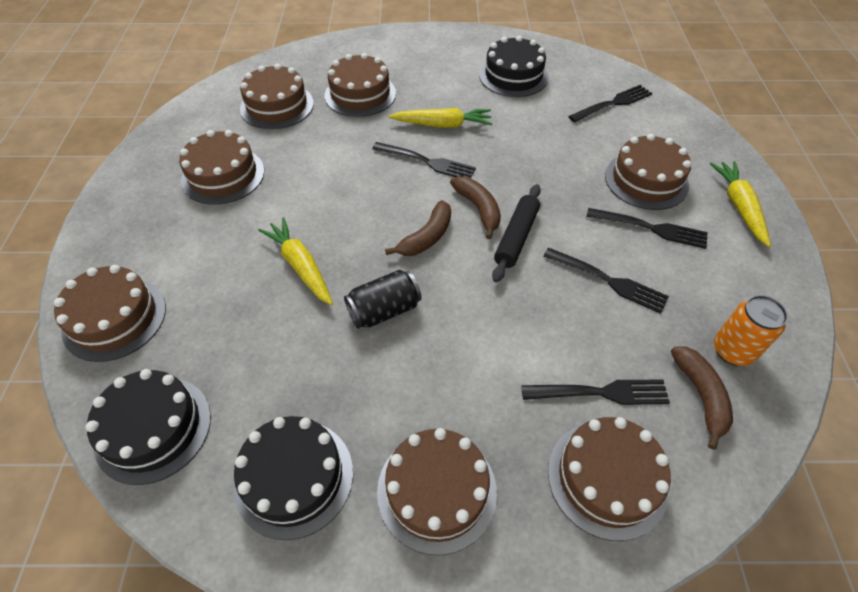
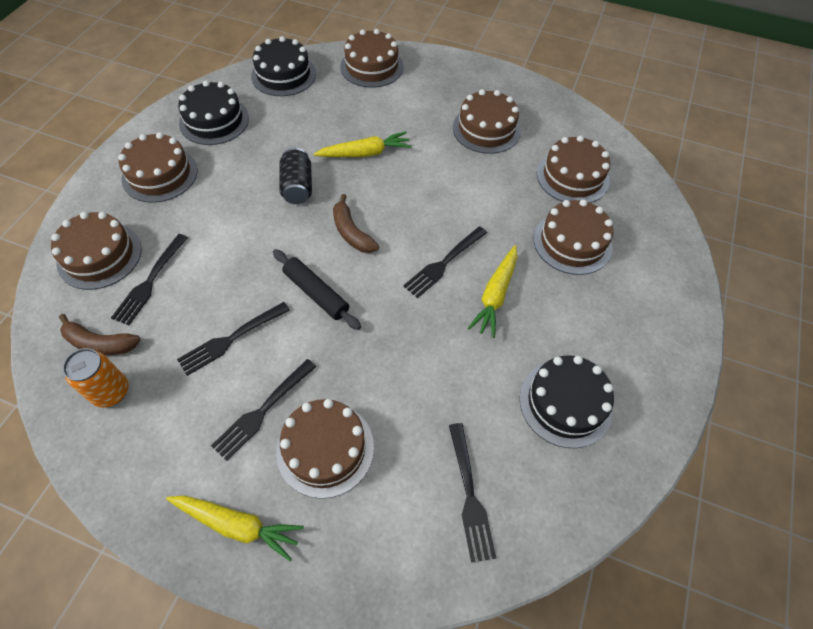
camera: 110 degrees right, 5 degrees up
brown banana [450,176,501,239] -> none

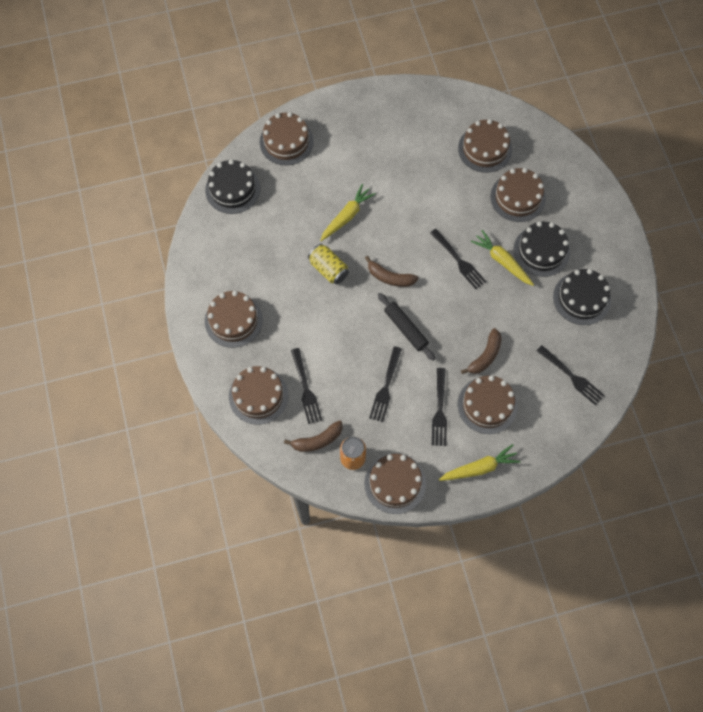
camera: 35 degrees left, 10 degrees up
black cake [178,81,249,145] -> black cake moved to [513,221,570,277]
black rolling pin [273,249,361,330] -> black rolling pin turned 45 degrees clockwise [378,293,436,361]
black can [279,148,312,204] -> yellow can [308,244,349,284]
black fork [403,226,487,298] -> black fork turned 45 degrees counterclockwise [430,229,487,289]
brown cake [453,89,521,154] -> brown cake moved to [364,453,426,514]
yellow carrot [468,245,517,338] -> yellow carrot turned 150 degrees clockwise [471,230,534,286]
none -> brown banana [461,328,502,374]

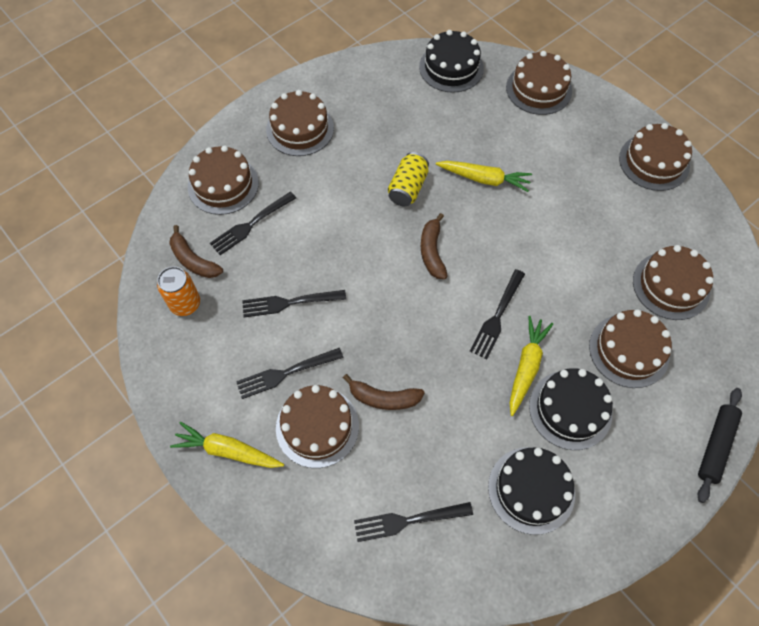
camera: 65 degrees right, 5 degrees down
brown cake [364,453,426,514] -> brown cake moved to [619,123,692,191]
black rolling pin [378,293,436,361] -> black rolling pin moved to [697,388,742,503]
yellow carrot [439,444,521,481] -> yellow carrot turned 150 degrees clockwise [170,422,284,468]
black fork [536,345,605,405] -> black fork turned 60 degrees clockwise [354,502,473,542]

